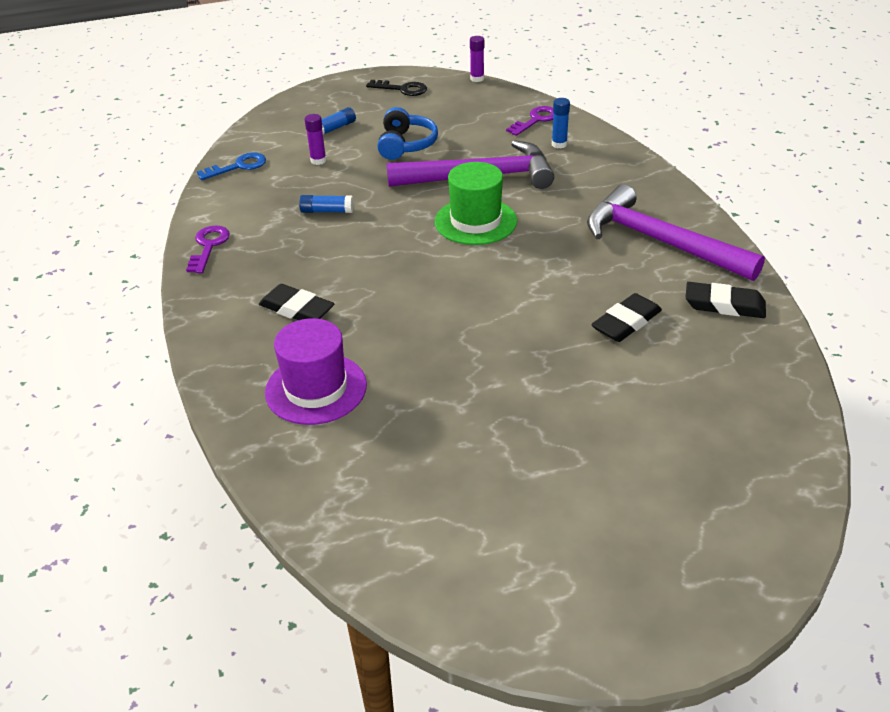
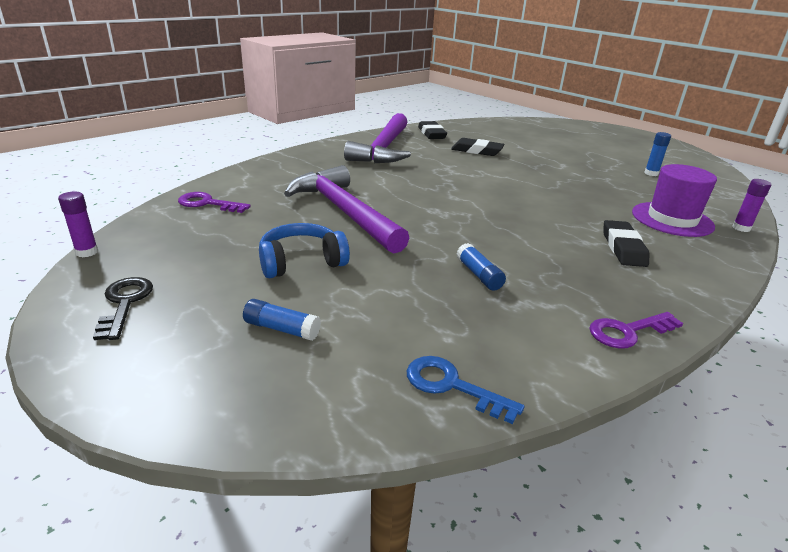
camera: 120 degrees left, 10 degrees down
purple glue stick [305,114,326,165] -> purple glue stick moved to [732,179,771,232]
green hat [435,162,517,245] -> none
blue glue stick [552,98,570,148] -> blue glue stick moved to [645,132,671,176]

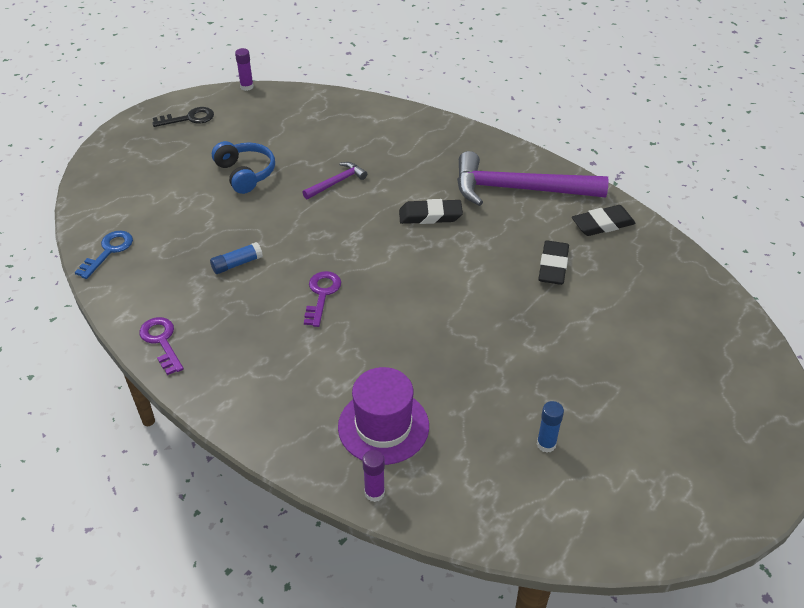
camera: 85 degrees right, 15 degrees up
purple key [178,192,251,213] -> purple key moved to [304,271,341,327]
blue glue stick [243,299,321,341] -> none
purple hammer [284,165,409,253] -> purple hammer [302,162,367,199], size x0.46
black eraser [603,220,649,267] -> black eraser moved to [399,199,463,224]

